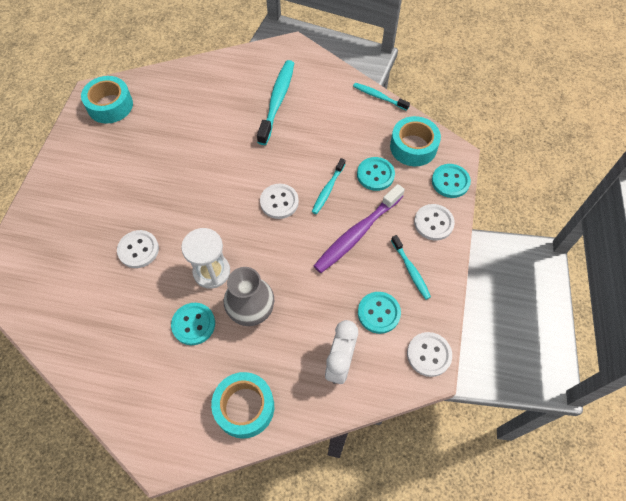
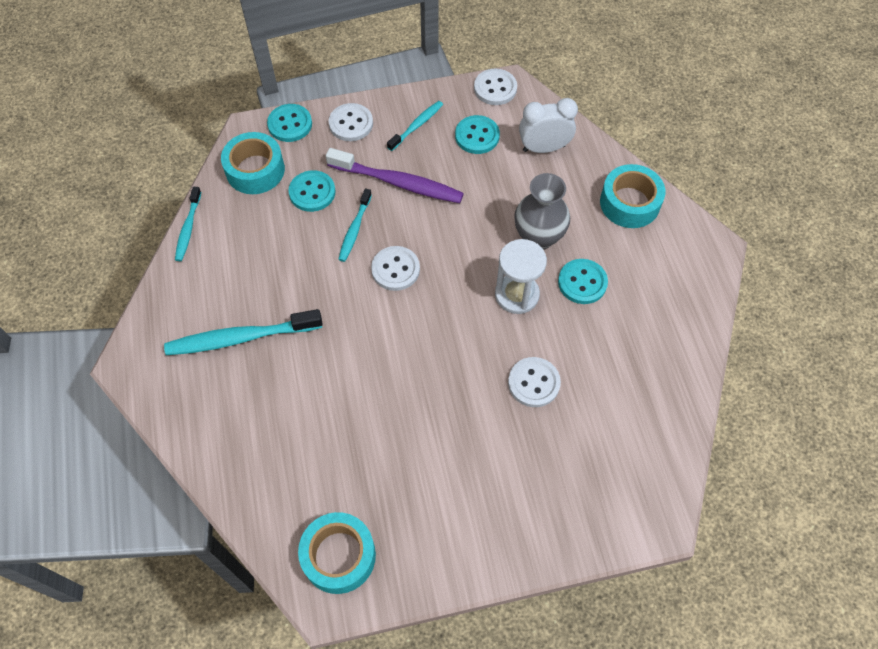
camera: 115 degrees left, 0 degrees up
turquoise toothbrush [312,158,346,214] -> turquoise toothbrush turned 105 degrees clockwise [338,189,372,262]

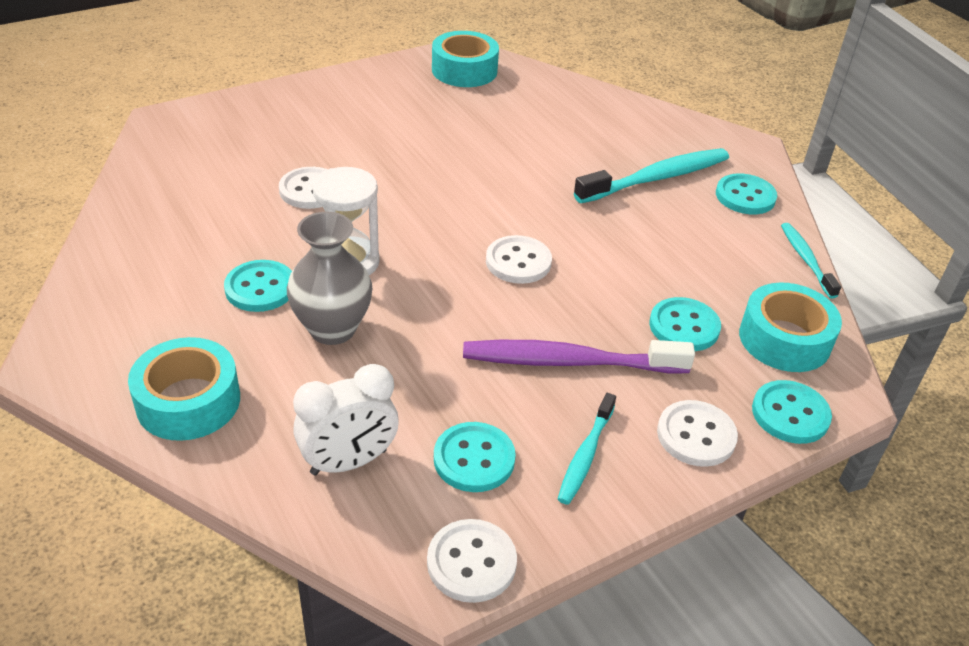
camera: 160 degrees right, 20 degrees down
turquoise toothbrush [338,189,372,262] -> none
none -> turquoise button [716,173,777,214]

